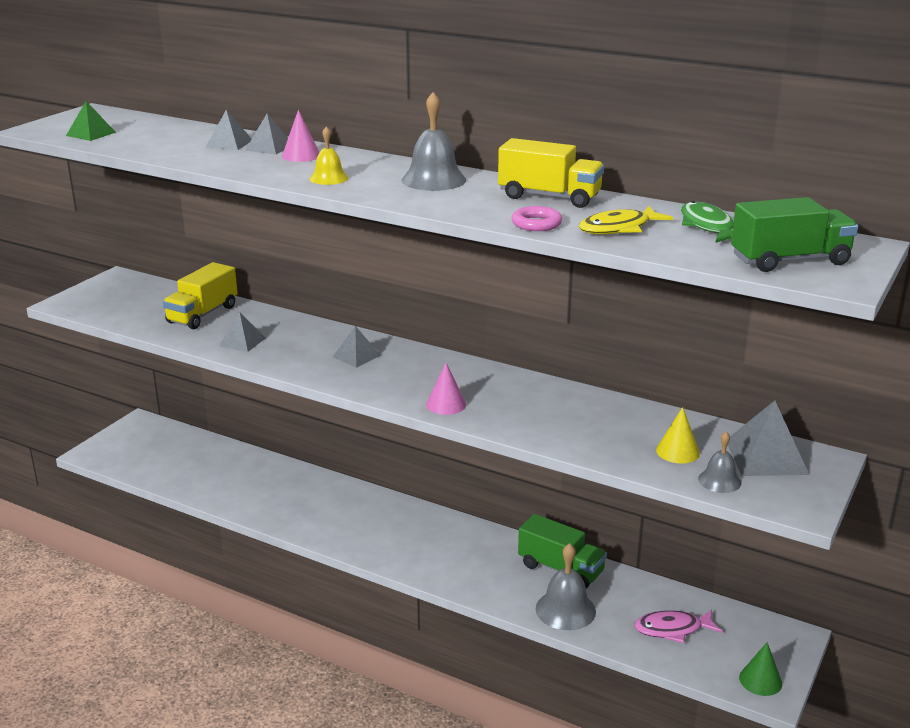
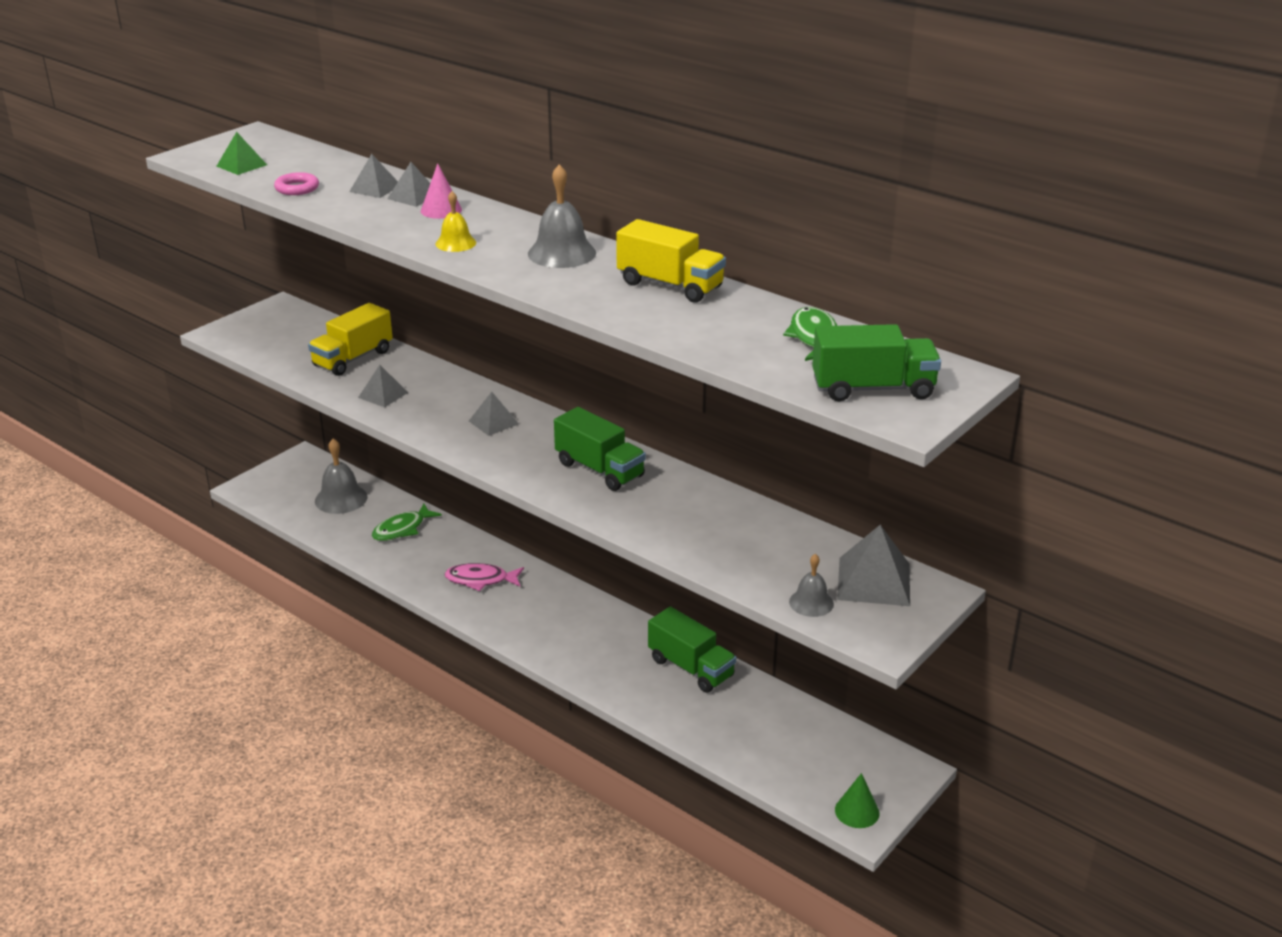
camera: 10 degrees right, 5 degrees up
pink cone [426,363,466,415] -> none
pink ring [512,206,562,231] -> pink ring moved to [274,172,319,195]
grey bell [536,543,596,630] -> grey bell moved to [315,438,368,514]
yellow fish [579,206,673,235] -> none
pink fish [634,609,723,643] -> pink fish moved to [444,563,524,591]
yellow cone [656,407,700,464] -> none
none -> green fish [372,503,442,541]
none -> green truck [554,407,646,491]

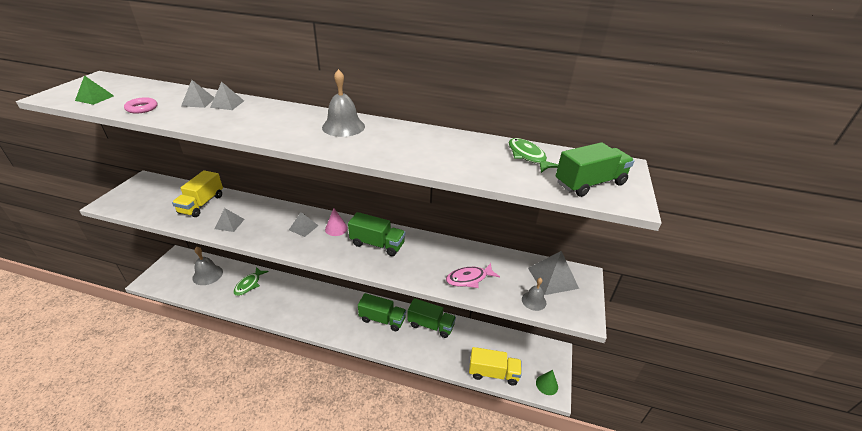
camera: 25 degrees left, 5 degrees up
pink cone [421,163,462,219] -> pink cone moved to [325,208,348,236]
yellow bell [435,191,476,252] -> none
pink fish [444,563,524,591] -> pink fish moved to [446,263,500,288]
yellow truck [616,219,726,303] -> yellow truck moved to [469,347,522,386]
none -> green truck [358,293,406,331]

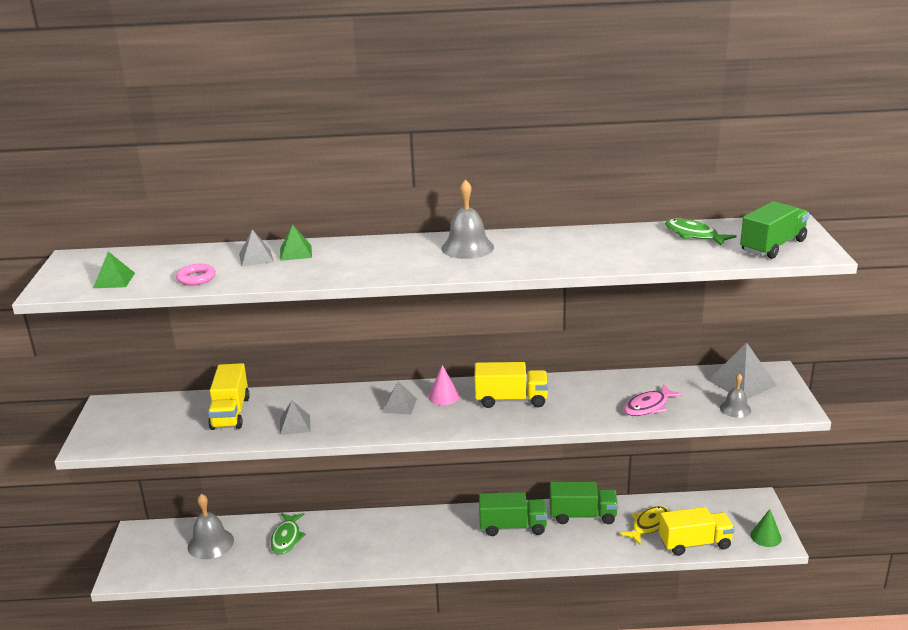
camera: 15 degrees left, 10 degrees down
grey pyramid [210,82,244,110] -> green pyramid [280,224,312,261]
green truck [348,212,405,256] -> yellow truck [474,362,548,408]
none -> yellow fish [620,506,669,545]

